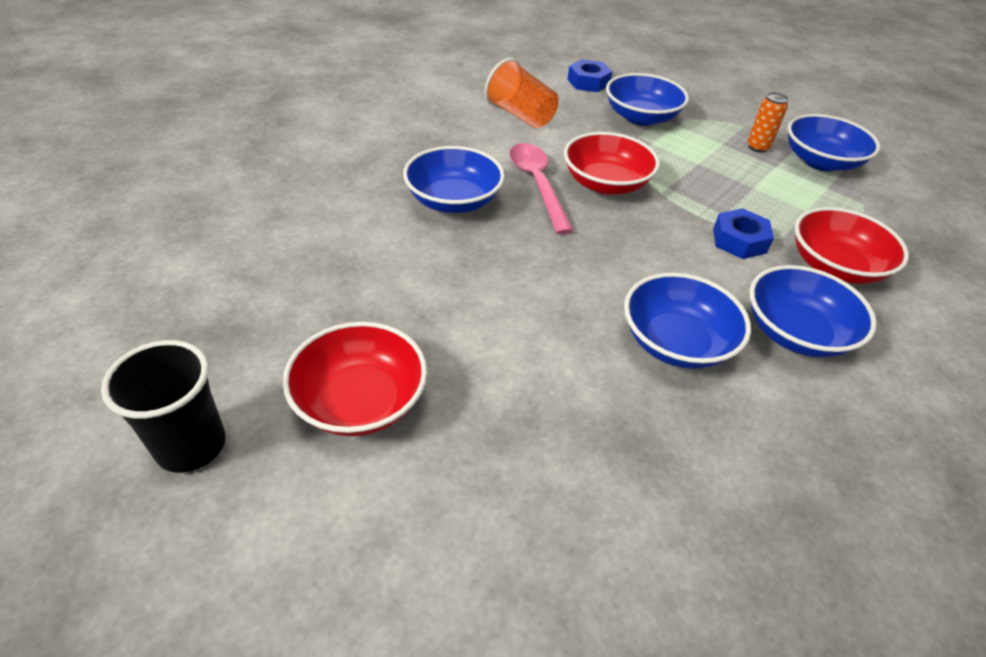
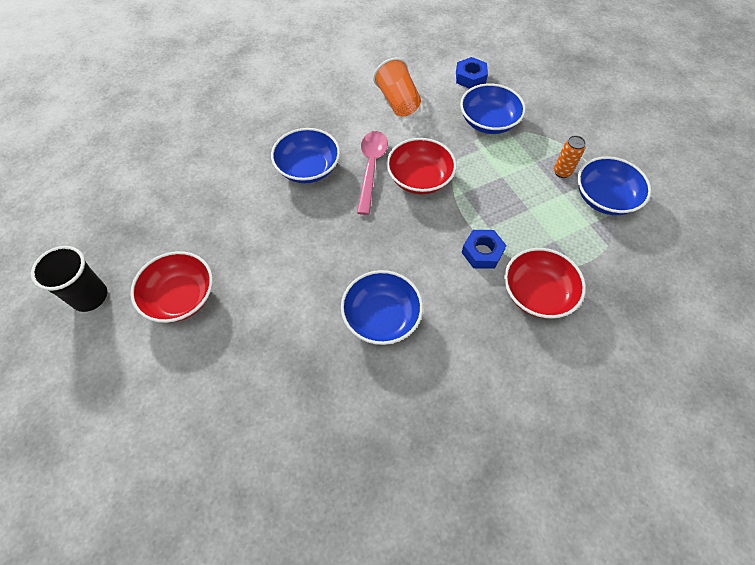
camera: 25 degrees right, 15 degrees up
blue bowl [749,265,877,358] -> none

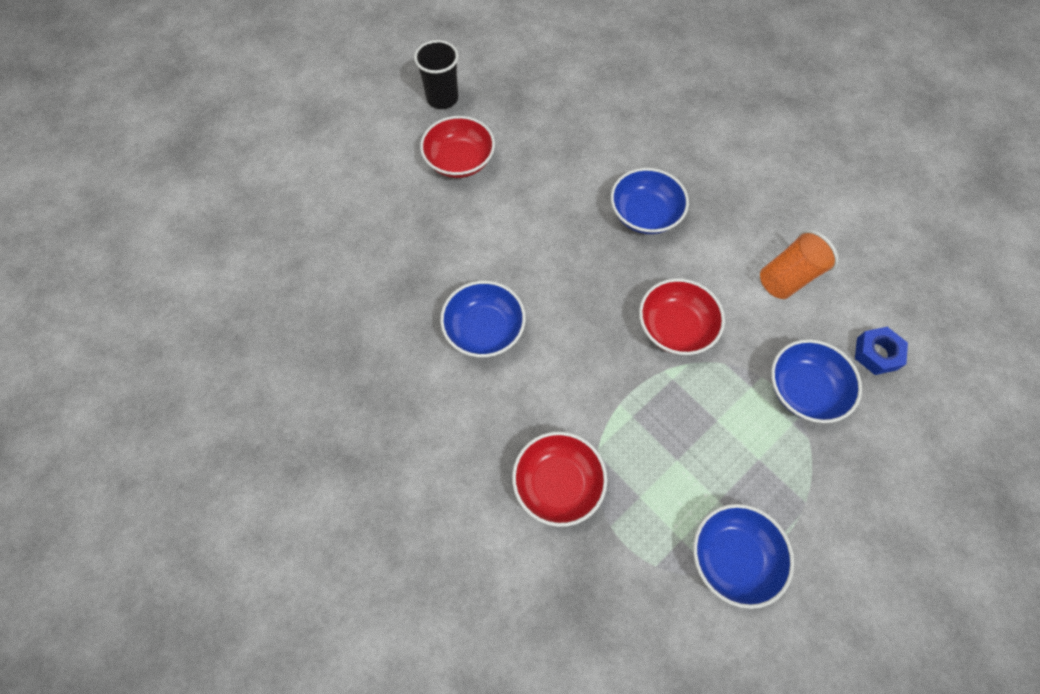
camera: 75 degrees right, 5 degrees up
pink spoon [357,131,388,215] -> none
blue nut [461,230,507,269] -> none
orange can [554,135,586,178] -> none

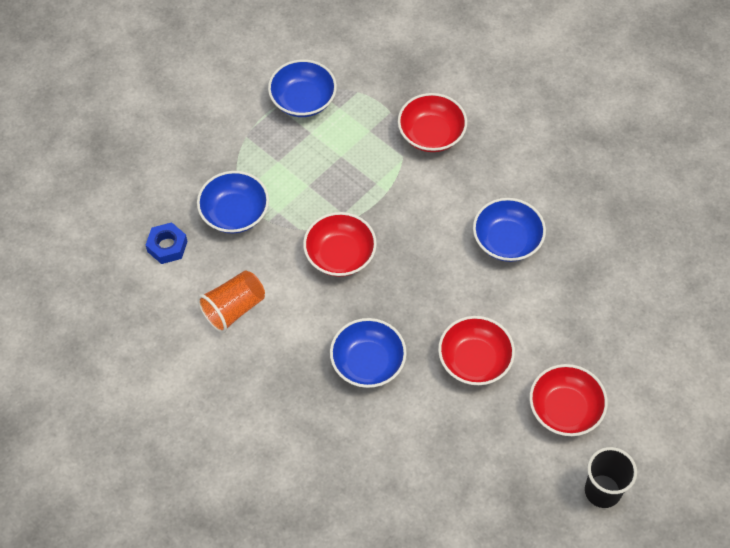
camera: 175 degrees right, 5 degrees down
none -> red bowl [438,316,515,385]

